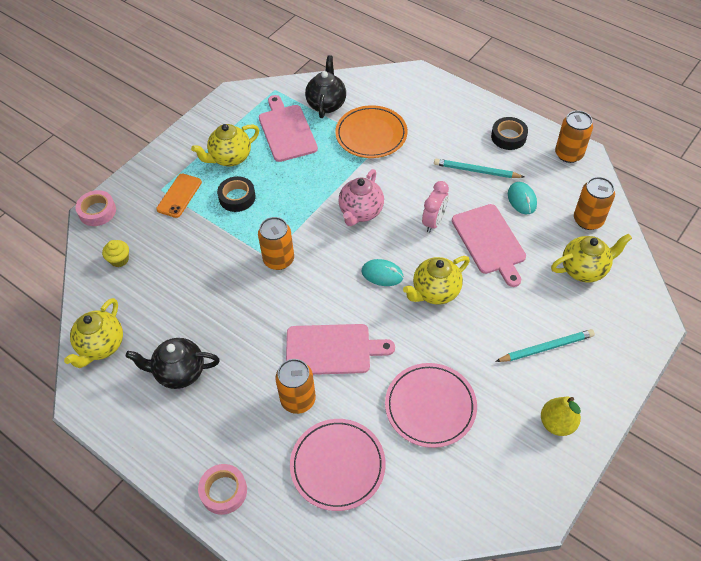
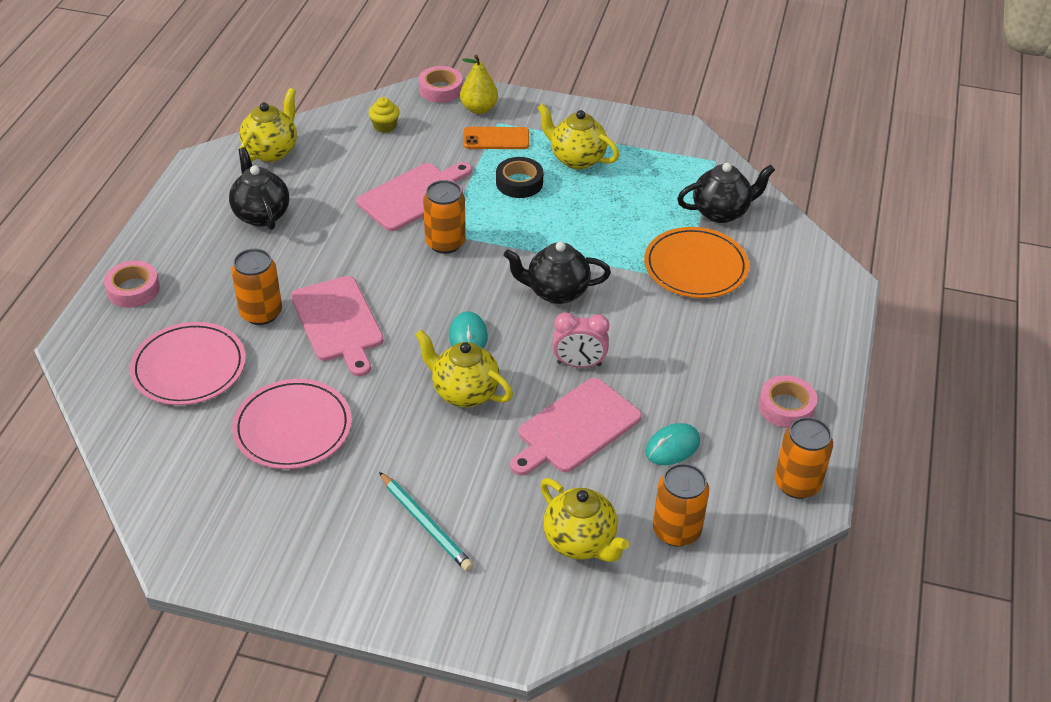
camera: 65 degrees right, 10 degrees down
yellow teapot [64,298,123,368] -> yellow teapot turned 120 degrees clockwise [239,88,297,162]
pink cutting board [259,95,318,162] -> pink cutting board moved to [356,162,472,231]
pink teapot [338,169,384,226] -> black teapot [504,241,611,304]
turquoise pencil [434,159,524,178] -> none
black tape [491,117,528,150] -> pink tape [759,375,817,428]
yellow pear [541,396,581,436] -> yellow pear moved to [460,54,498,114]

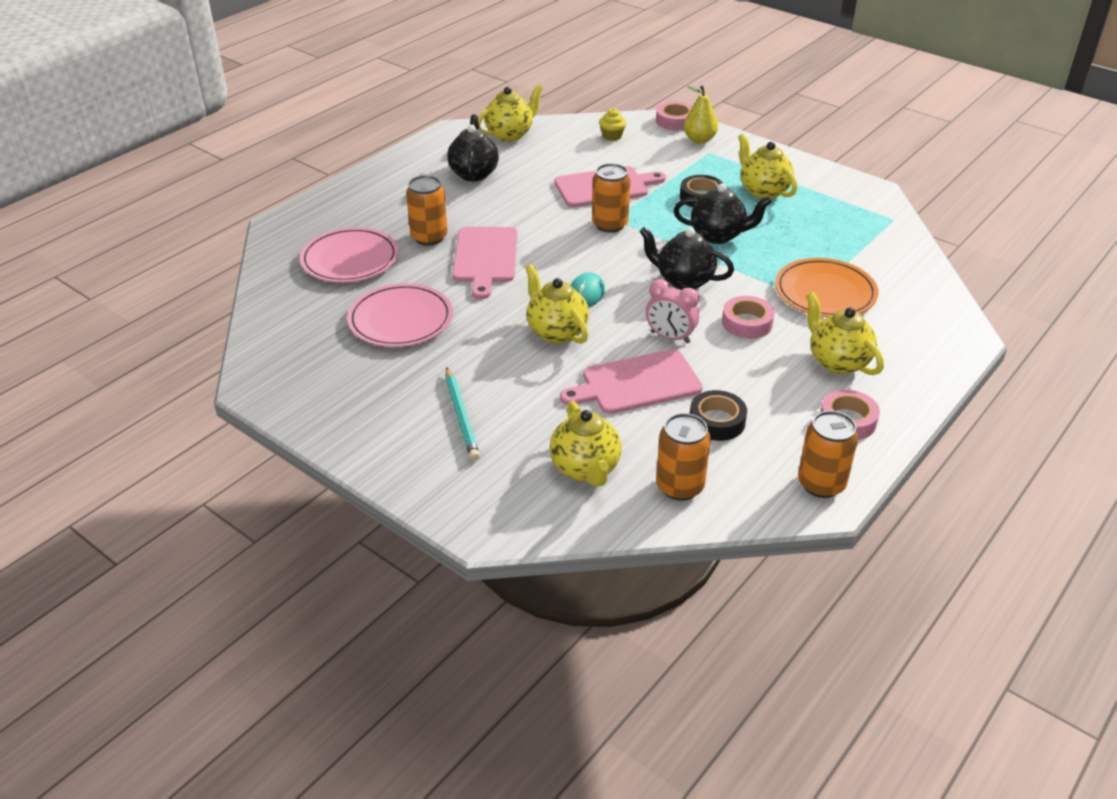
camera: 25 degrees right, 5 degrees down
pink tape [104,261,160,308] -> pink tape moved to [722,296,775,339]
orange phone [463,127,529,149] -> none
turquoise mouse [645,423,700,465] -> black tape [690,390,747,441]
black teapot [677,163,775,223] -> black teapot moved to [674,184,771,244]
none -> yellow teapot [806,292,884,375]

